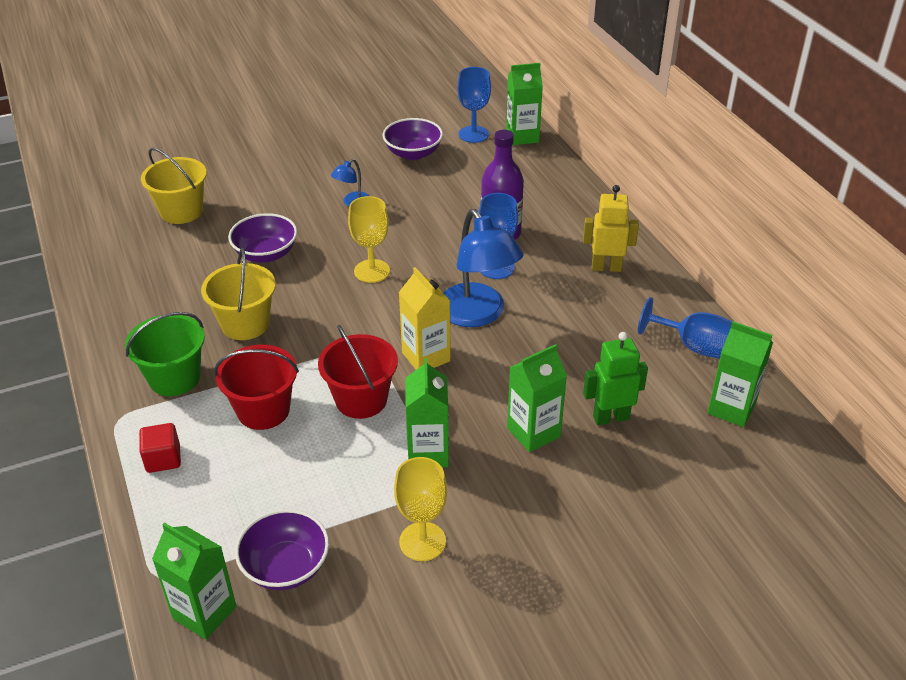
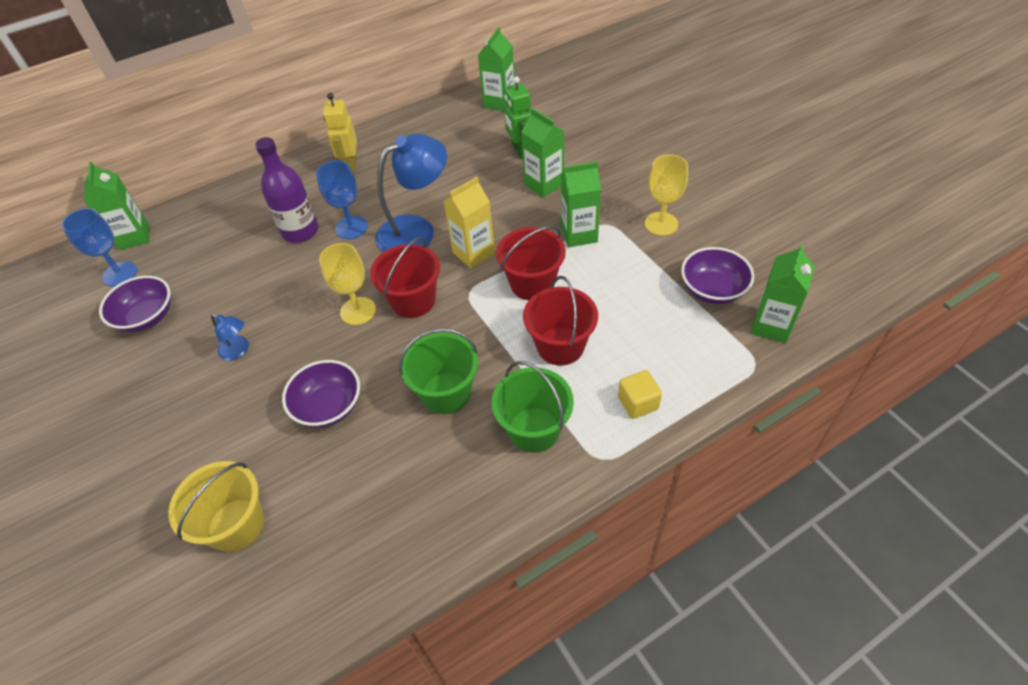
camera: 95 degrees left, 10 degrees up
red cube [139,423,181,473] -> yellow cube [618,370,662,419]
yellow bucket [201,248,276,340] -> green bucket [399,328,478,414]
blue goblet [638,297,733,359] -> none
none -> red bucket [370,237,440,318]

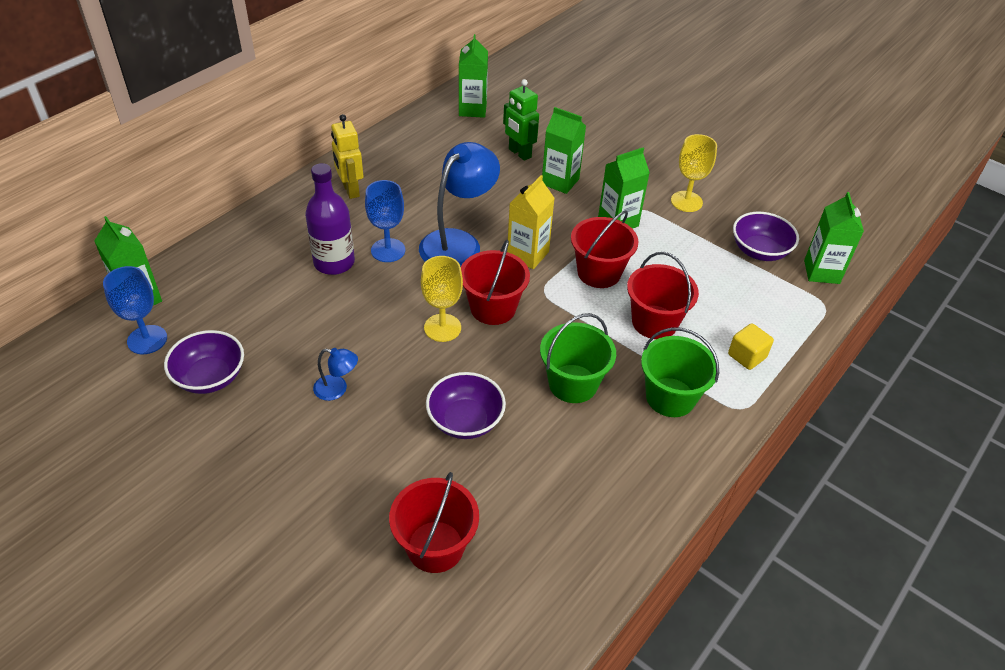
camera: 25 degrees left, 5 degrees down
yellow bucket [168,461,264,552] -> red bucket [389,472,479,573]

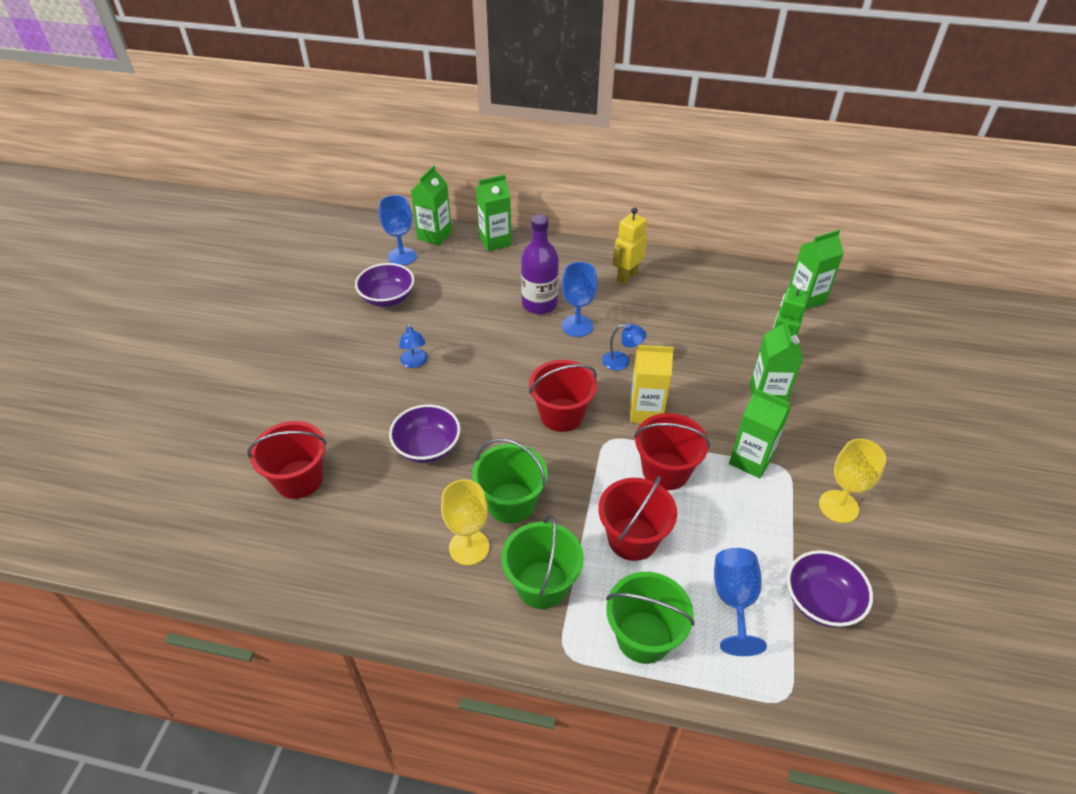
camera: 65 degrees right, 0 degrees up
blue lamp [419,142,500,267] -> blue lamp [602,323,647,371], size x0.46
yellow goblet [421,256,463,342] -> yellow goblet moved to [441,479,489,565]
yellow cube [728,323,774,370] -> green bucket [606,572,694,664]
green carton [804,192,864,284] -> green carton moved to [476,175,512,251]
none -> blue goblet [714,548,767,656]

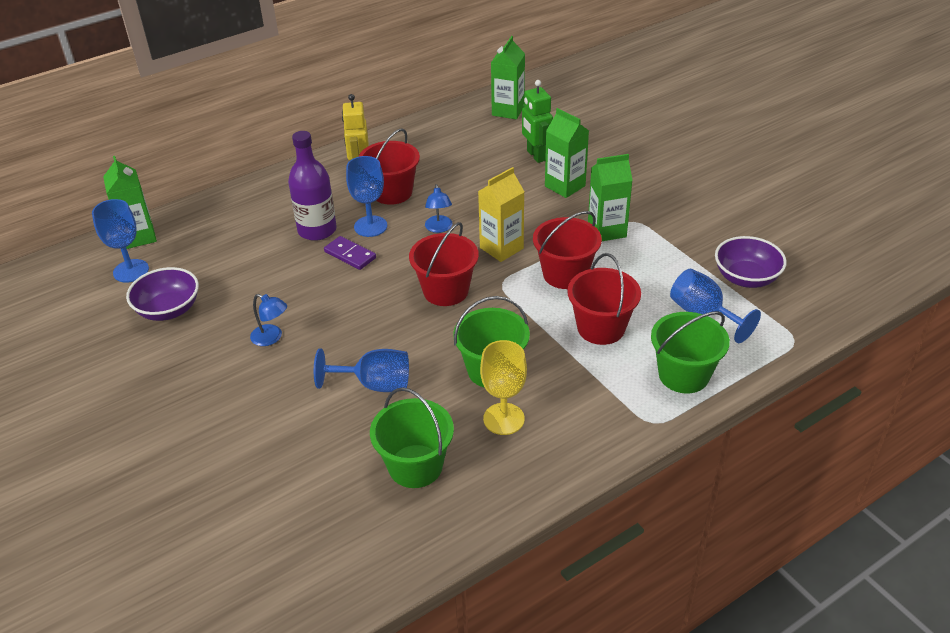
camera: 45 degrees left, 5 degrees down
red bucket [247,421,327,499] -> red bucket moved to [359,128,420,205]
purple bowl [389,404,460,463] -> blue goblet [314,348,409,392]
green carton [476,175,512,251] -> none
green bucket [501,515,584,609] -> green bucket moved to [370,387,454,488]
blue lamp [602,323,647,371] -> blue lamp turned 120 degrees clockwise [425,184,453,233]
yellow goblet [819,439,886,523] -> none
none -> purple domino [324,236,376,270]

